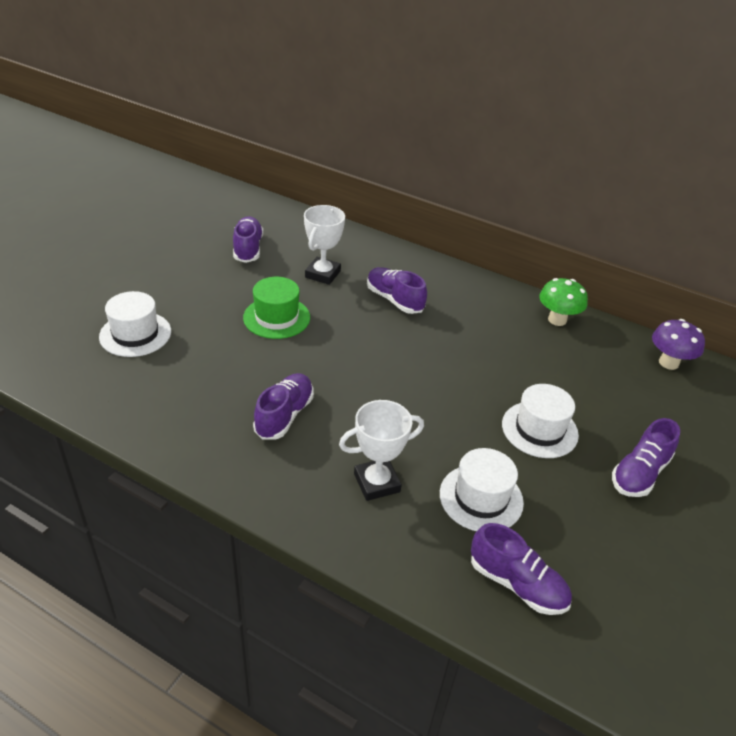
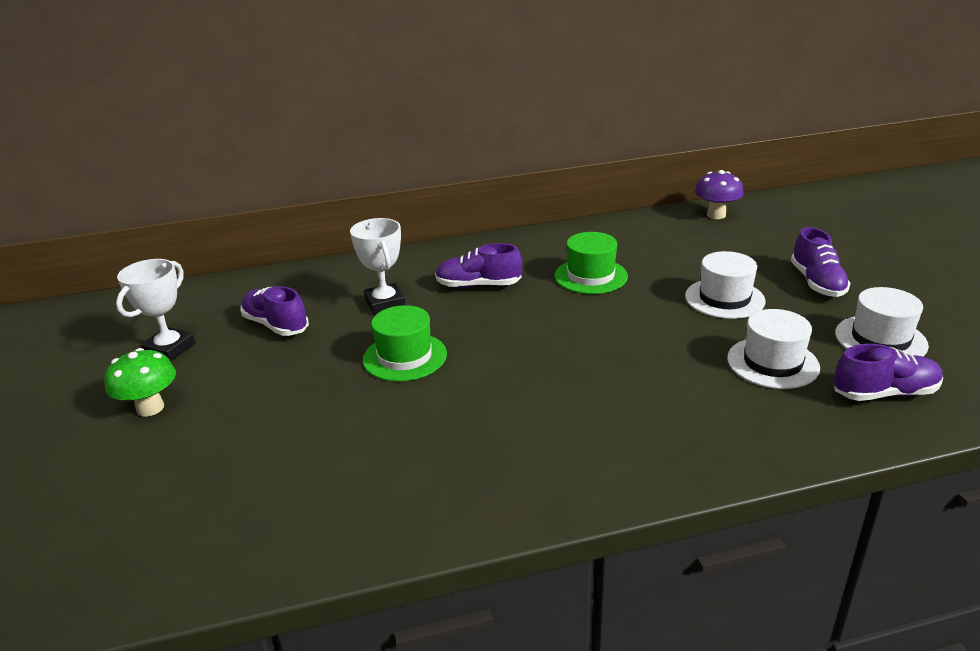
camera: 40 degrees left, 10 degrees down
white hat [99,291,171,357] -> white hat moved to [835,287,929,356]
purple shoe [253,373,314,440] -> none
white trophy [339,400,424,501] -> white trophy moved to [116,259,196,362]
green mushroom [539,278,588,326] -> green mushroom moved to [105,348,176,417]
none -> green hat [555,232,628,294]

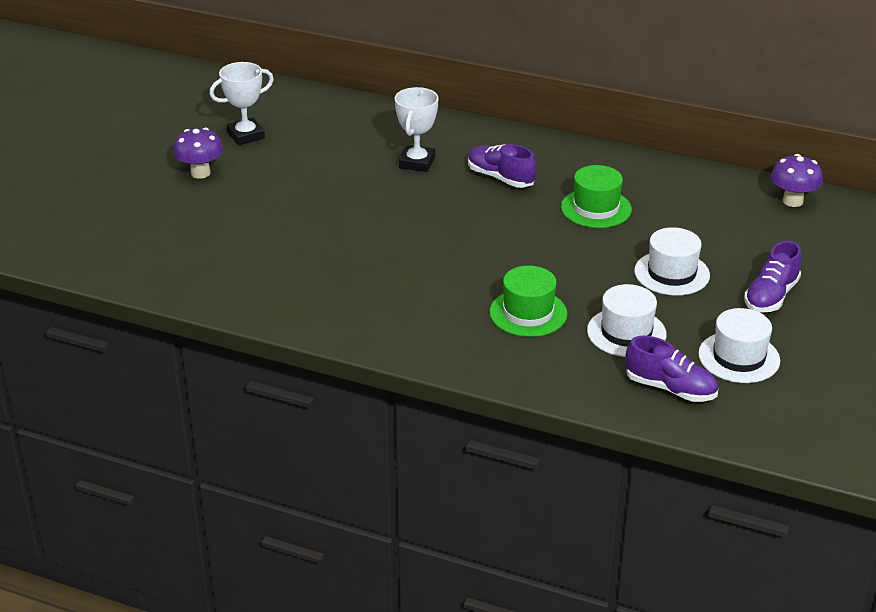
camera: 35 degrees right, 5 degrees up
green mushroom [105,348,176,417] -> purple mushroom [173,128,223,179]
purple shoe [241,286,309,336] -> none
green hat [363,305,447,382] -> green hat moved to [489,266,567,337]

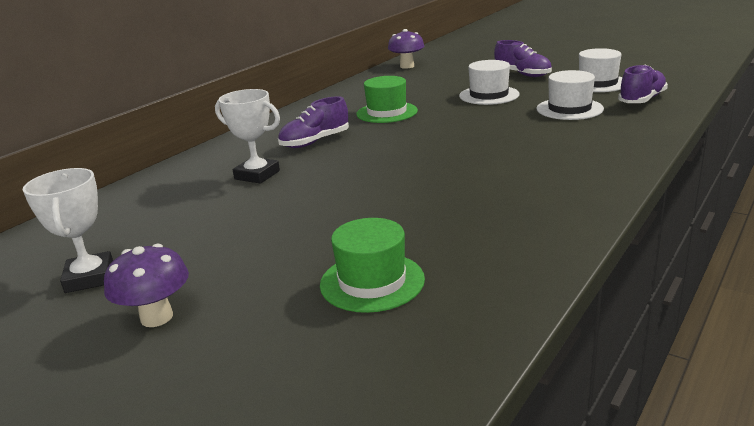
camera: 75 degrees left, 10 degrees down
green hat [489,266,567,337] -> green hat moved to [320,218,425,313]

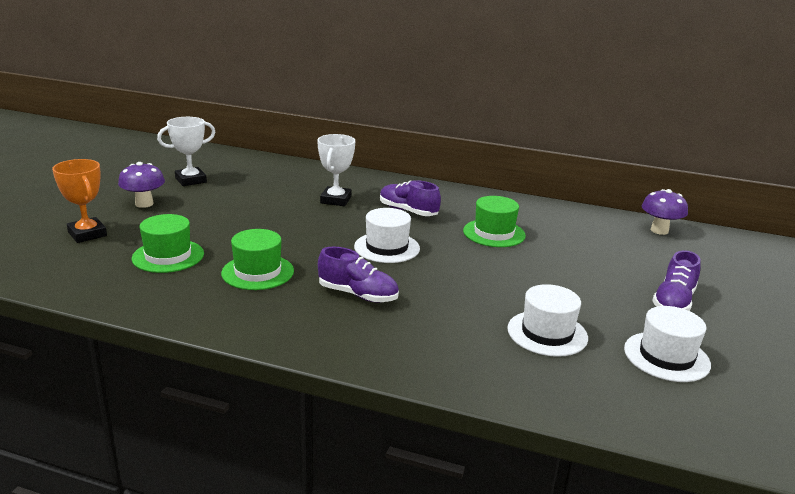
camera: 70 degrees right, 0 degrees up
white hat [459,60,519,105] -> white hat moved to [354,208,420,263]
purple shoe [618,65,668,103] -> purple shoe moved to [318,247,399,303]
none -> orange trophy [52,159,107,243]
none -> green hat [221,229,294,290]

